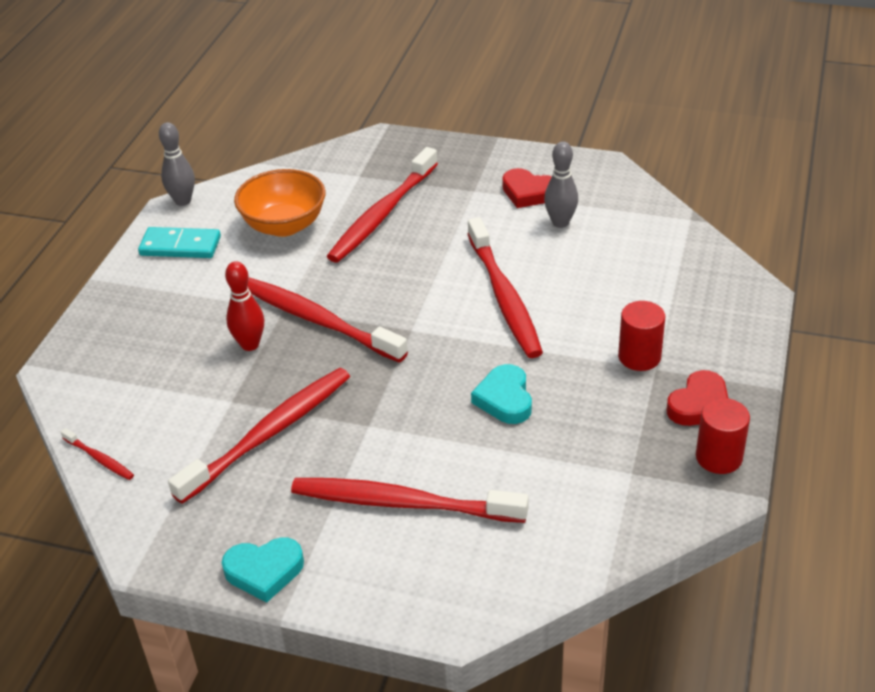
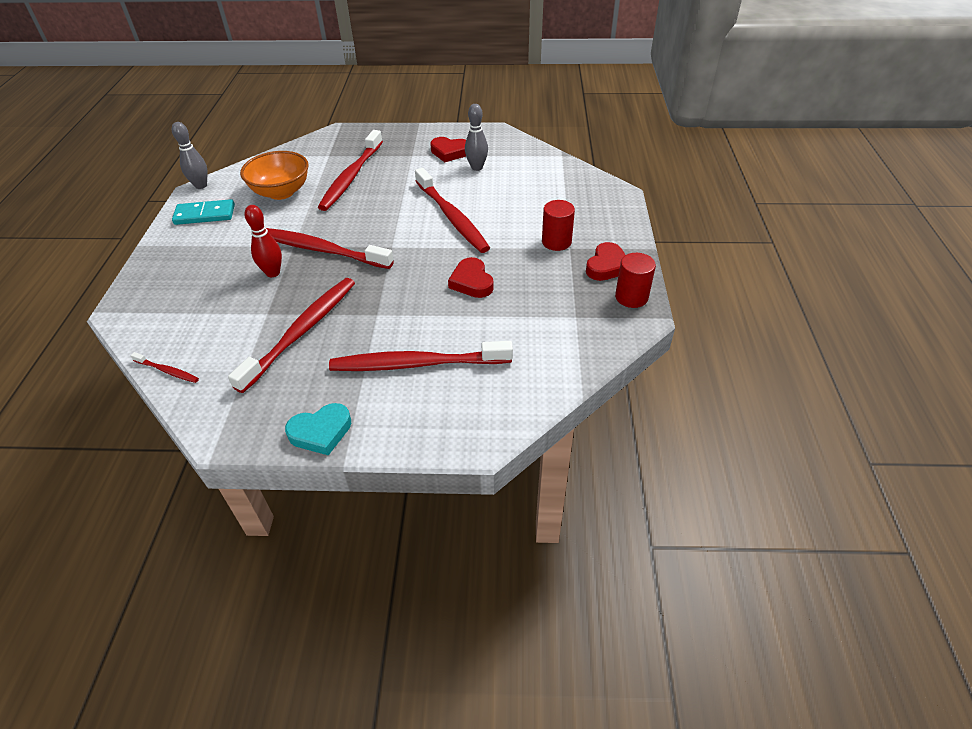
camera: 15 degrees left, 5 degrees up
turquoise heart [471,364,532,424] -> red heart [448,257,494,298]

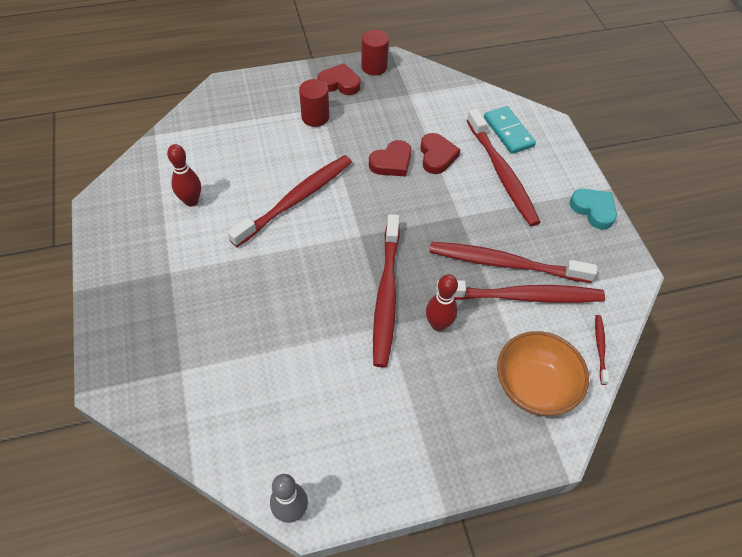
camera: 110 degrees left, 10 degrees up
turquoise domino [172,199,235,225] -> turquoise domino moved to [484,106,536,154]
orange bowl [240,151,309,200] -> orange bowl moved to [497,331,589,416]
red toothbrush [318,130,383,211] -> red toothbrush moved to [436,280,605,303]
red heart [430,137,466,162] -> red heart moved to [420,133,461,174]
grey bowling pin [465,104,488,171] -> red bowling pin [167,144,201,206]

